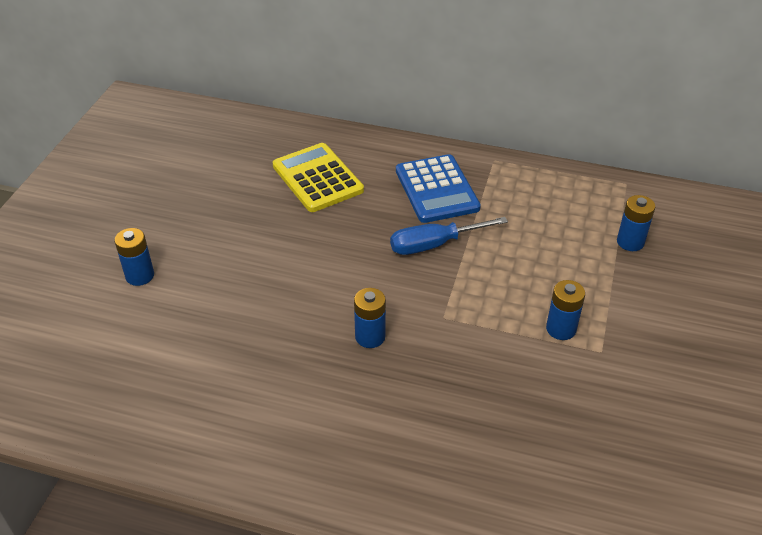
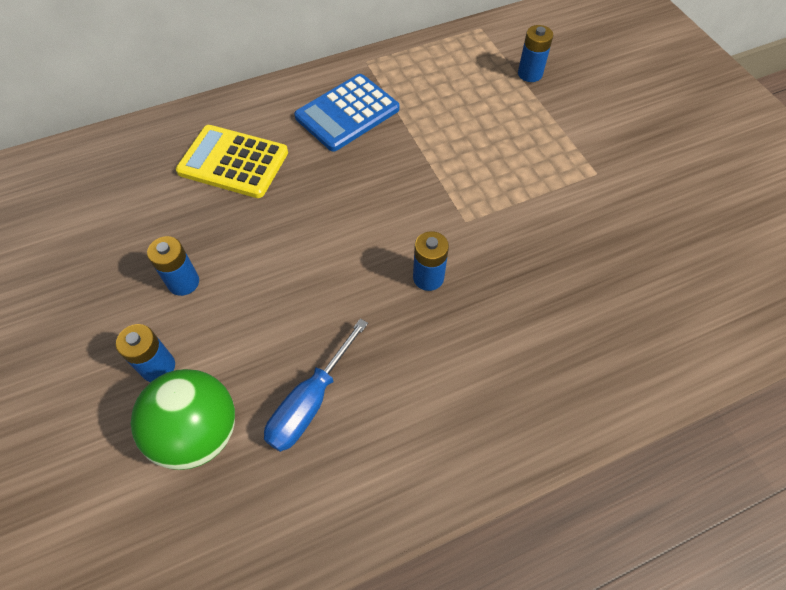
camera: 40 degrees left, 15 degrees up
blue screwdriver [390,217,508,255] -> blue screwdriver moved to [264,319,368,452]
blue calculator [396,154,481,223] -> blue calculator turned 105 degrees clockwise [294,74,399,152]
blue battery [546,280,585,340] -> blue battery moved to [147,236,199,296]
none -> green ball [131,369,235,470]

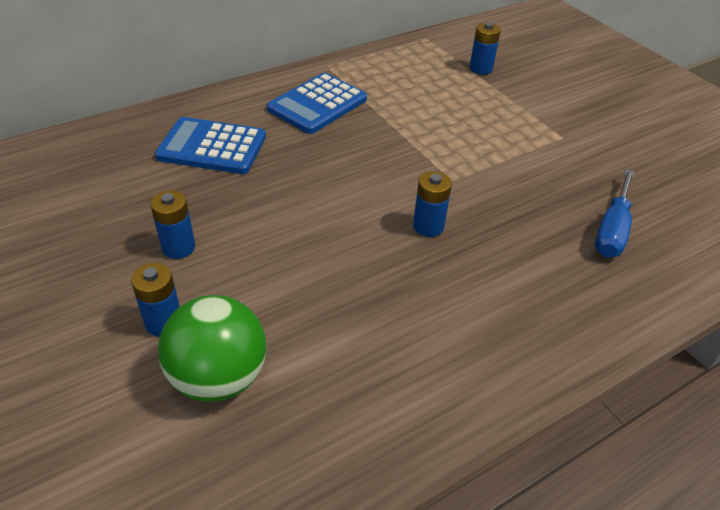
camera: 10 degrees left, 15 degrees down
yellow calculator [176,125,288,198] -> blue calculator [155,117,266,174]
blue screwdriver [264,319,368,452] -> blue screwdriver moved to [595,169,634,258]

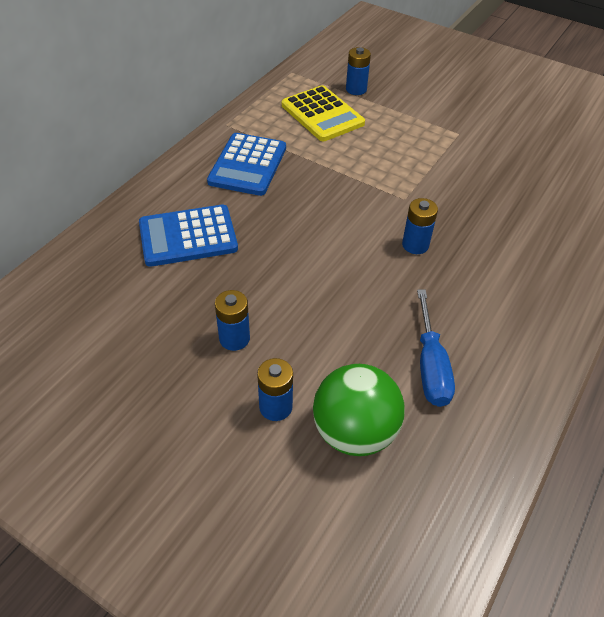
camera: 25 degrees left, 5 degrees up
blue screwdriver [595,169,634,258] -> blue screwdriver moved to [417,290,455,407]
none -> yellow calculator [282,85,365,141]

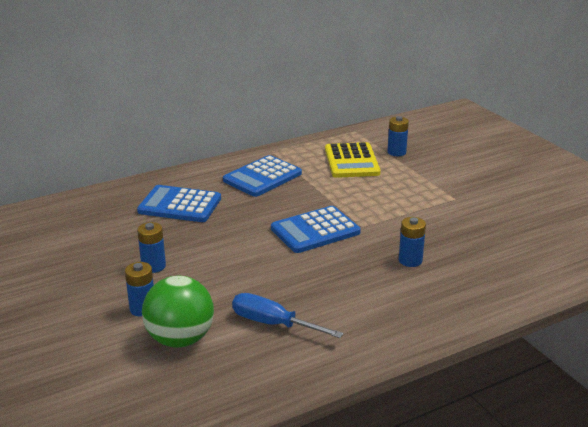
camera: 30 degrees right, 20 degrees down
blue battery [402,198,438,254] -> blue battery moved to [399,217,426,267]
blue screwdriver [417,290,455,407] -> blue screwdriver turned 90 degrees clockwise [232,293,343,338]
none -> blue calculator [271,206,361,253]

